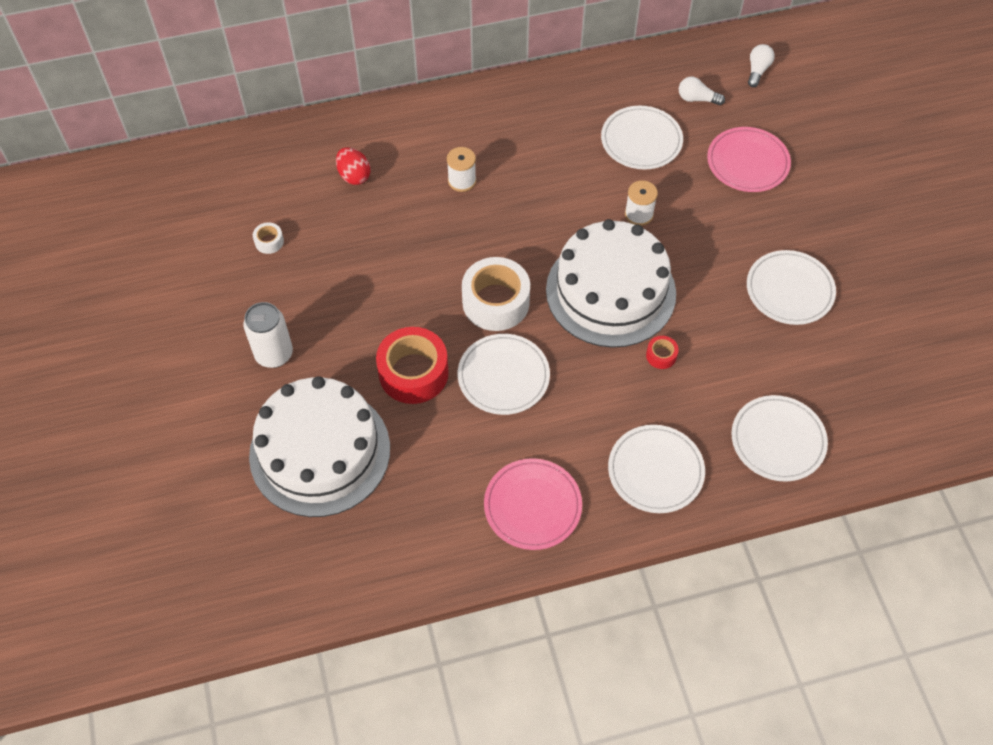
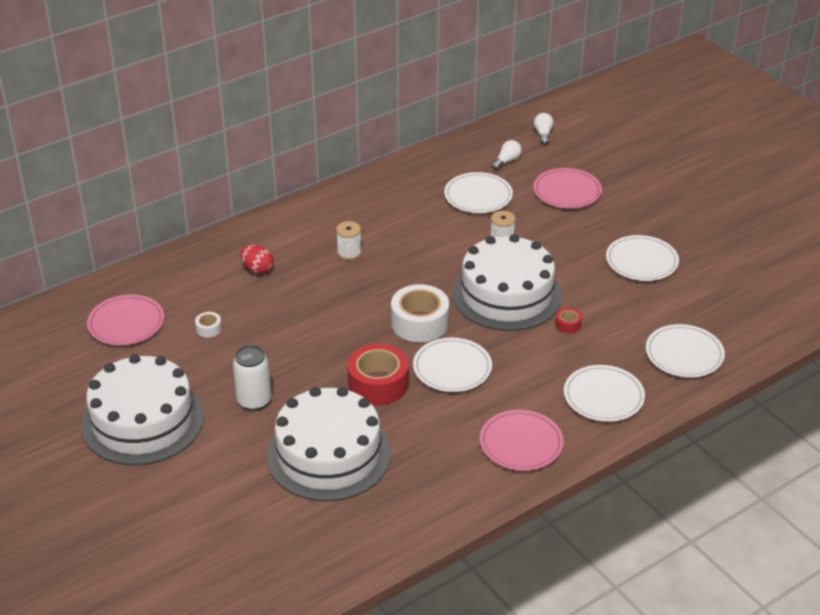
camera: 20 degrees left, 20 degrees down
white light bulb [679,77,725,105] -> white light bulb turned 135 degrees clockwise [492,140,522,170]
none -> white cake [82,354,204,465]
none -> pink plate [87,295,164,345]

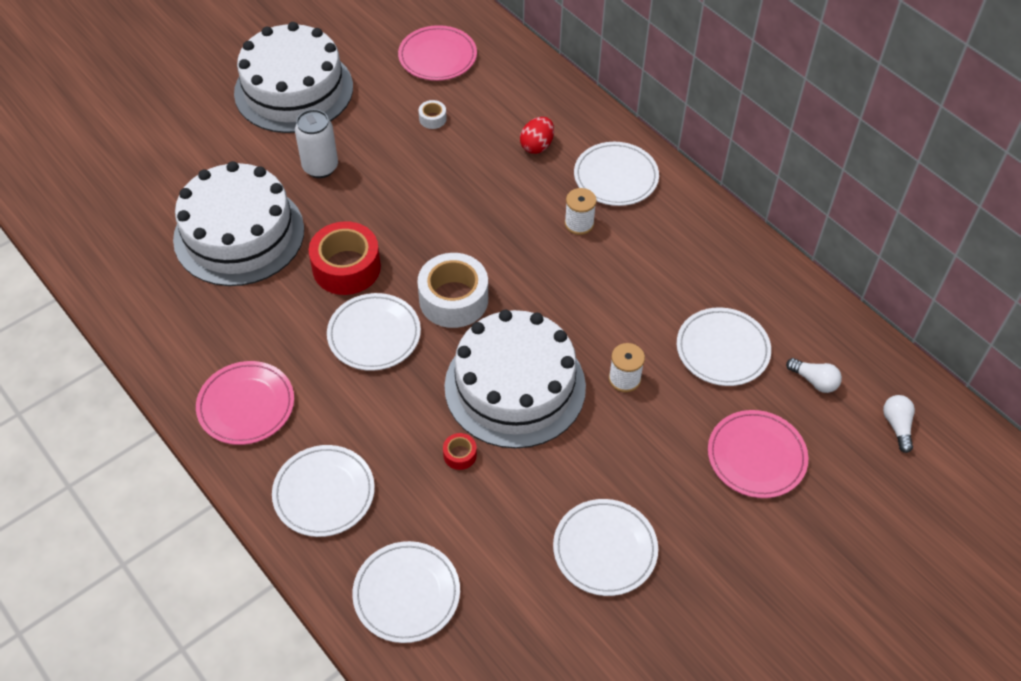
camera: 85 degrees right, 15 degrees up
white light bulb [534,113,554,145] -> white light bulb turned 90 degrees counterclockwise [883,395,915,453]
none -> white plate [574,142,659,206]

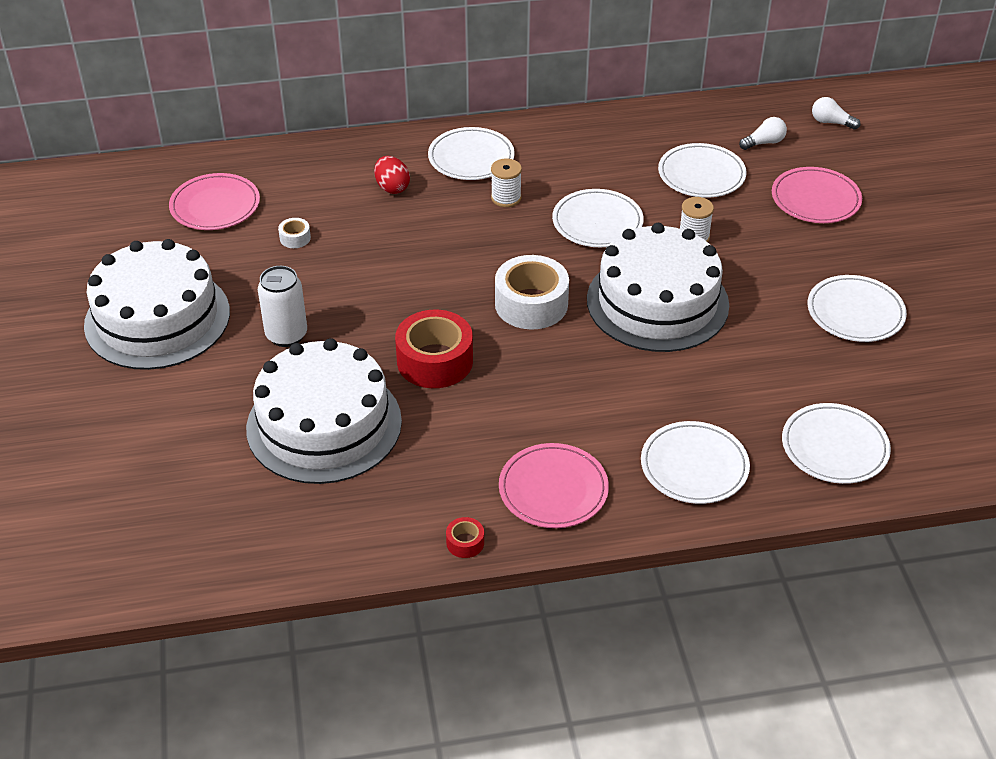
camera: 60 degrees left, 10 degrees down
white plate [327,293,421,371] -> white plate moved to [552,189,644,247]
red tape [443,433,477,470] -> red tape moved to [446,517,484,558]

